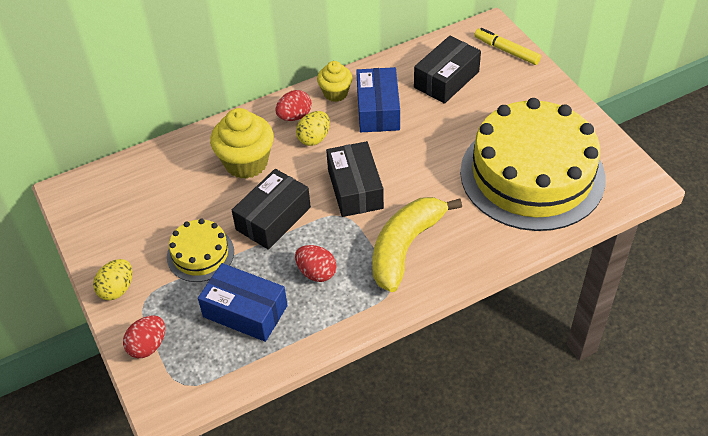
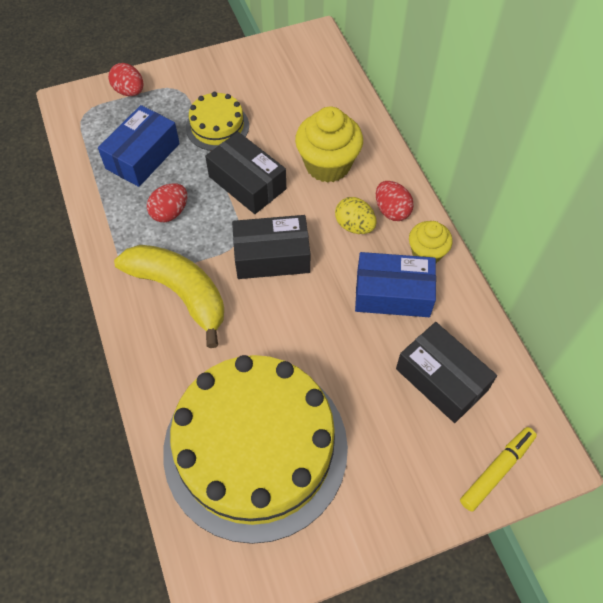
camera: 95 degrees right, 10 degrees up
yellow egg [93,259,133,300] -> none

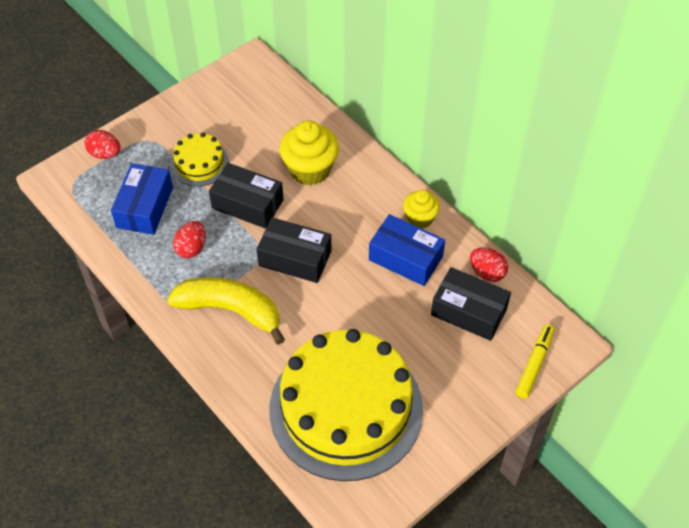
camera: 20 degrees left, 5 degrees down
black box [232,215,310,279] -> black box turned 45 degrees clockwise [257,217,331,283]
yellow egg [335,197,377,234] -> none
blue box [355,252,436,317] -> blue box turned 45 degrees clockwise [369,214,445,286]
red egg [376,181,414,221] -> red egg moved to [470,247,508,282]

